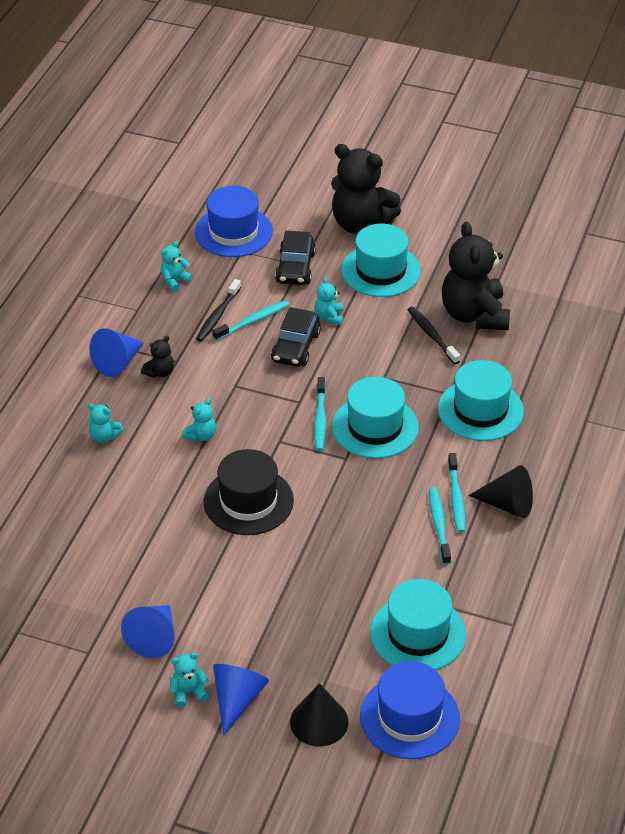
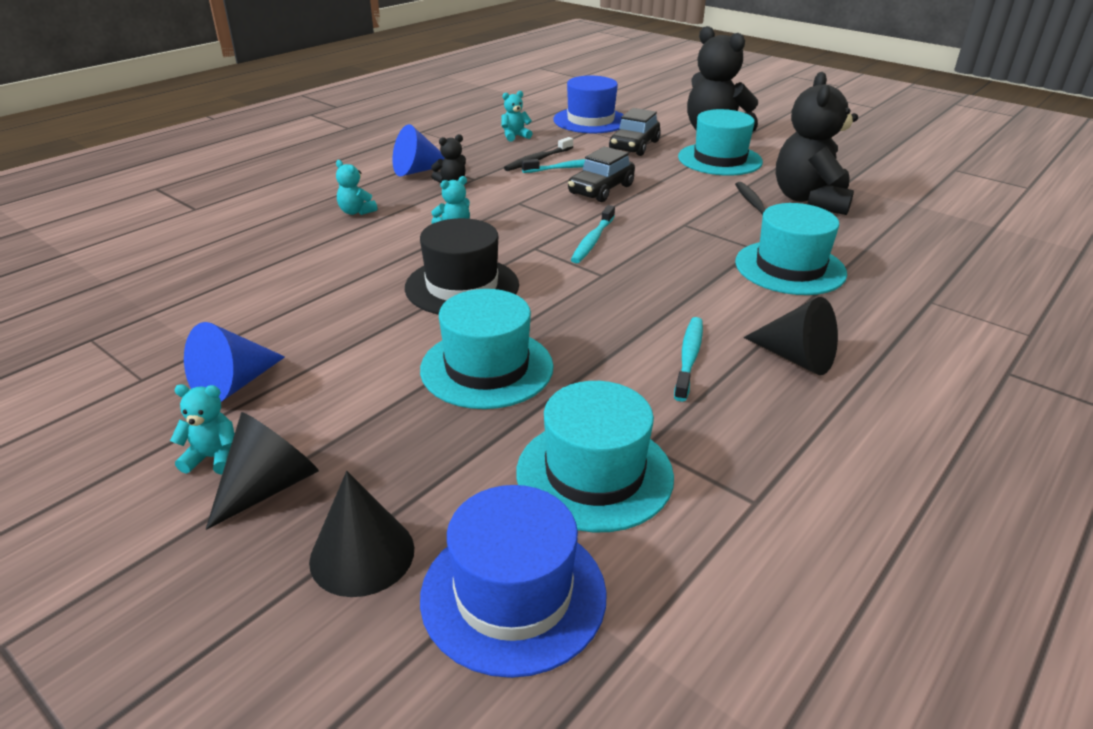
camera: 20 degrees right, 10 degrees down
blue cone [213,664,269,736] -> black cone [206,412,319,530]
turquoise teddy bear [315,277,343,325] -> none
turquoise hat [332,377,419,459] -> turquoise hat moved to [420,289,553,409]
turquoise toothbrush [448,453,466,533] -> none

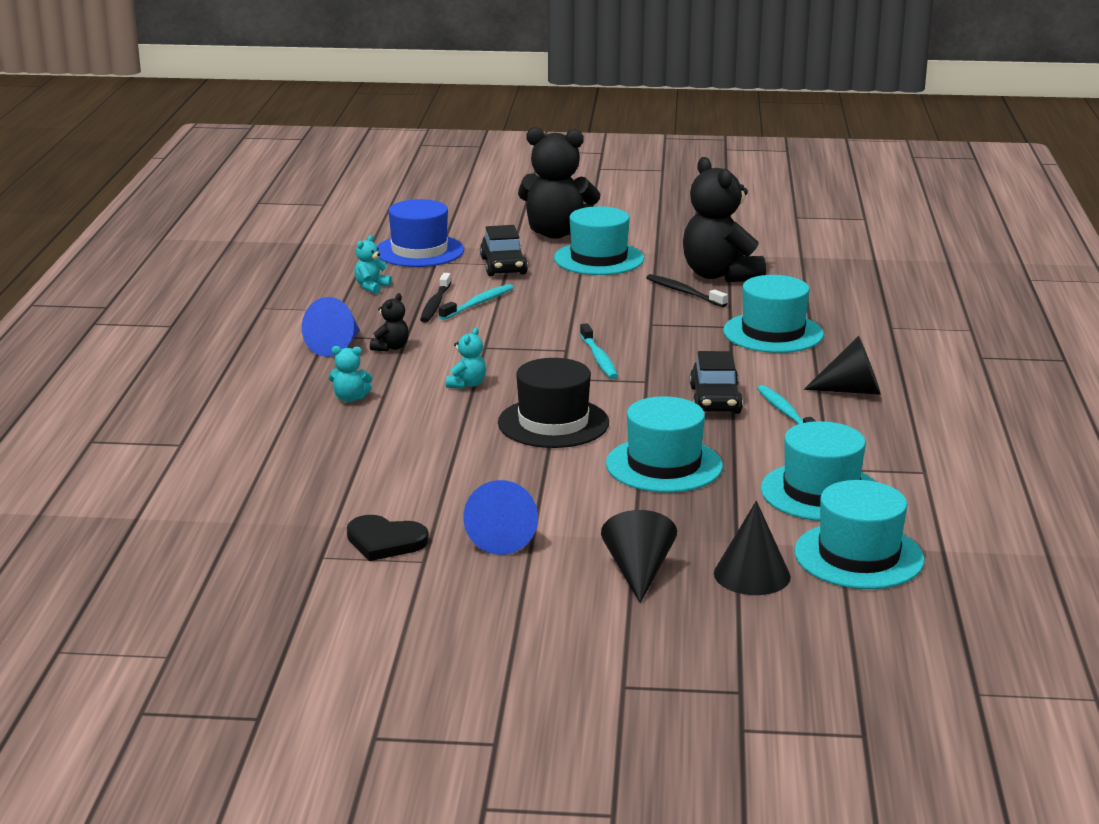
camera: 35 degrees left, 10 degrees down
turquoise teddy bear [170,384,235,475] -> none
blue hat [420,485,607,678] -> turquoise hat [794,480,925,589]
black car [568,146,635,202] -> black car moved to [690,351,743,414]
none -> black heart [347,515,429,561]

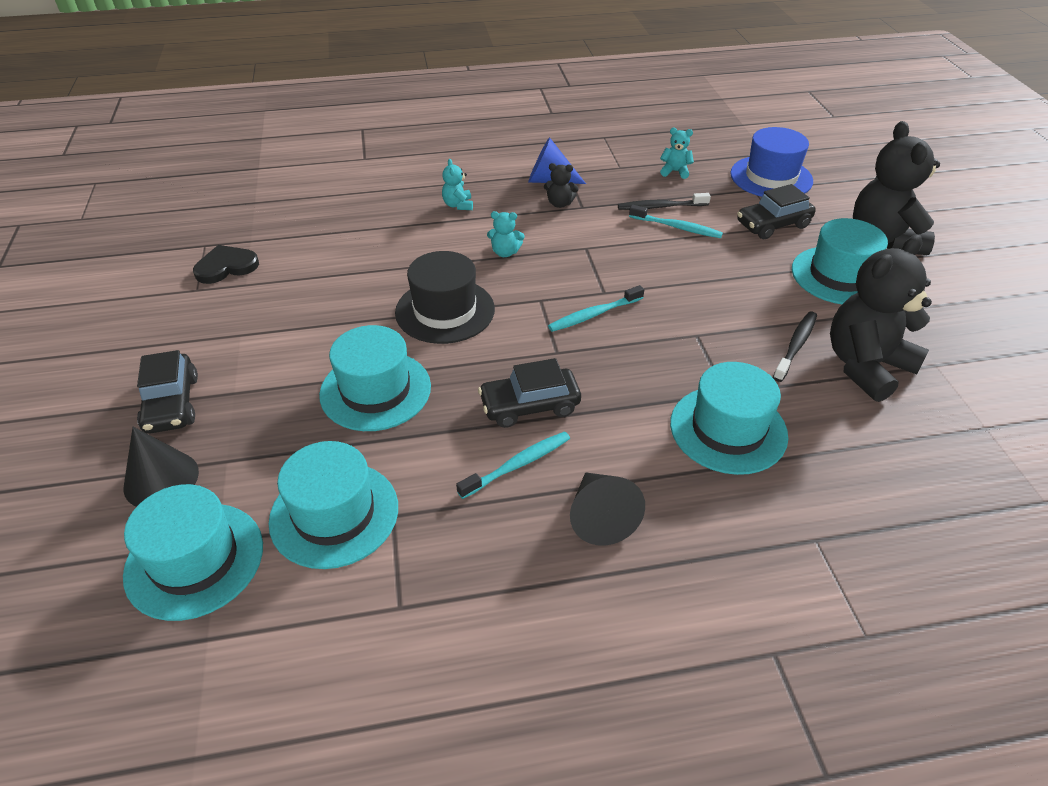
camera: 75 degrees right, 20 degrees up
black heart [347,515,429,561] -> black heart turned 60 degrees clockwise [193,245,259,284]
blue cone [463,480,538,555] -> none
black cone [601,510,677,603] -> black car [137,350,198,434]

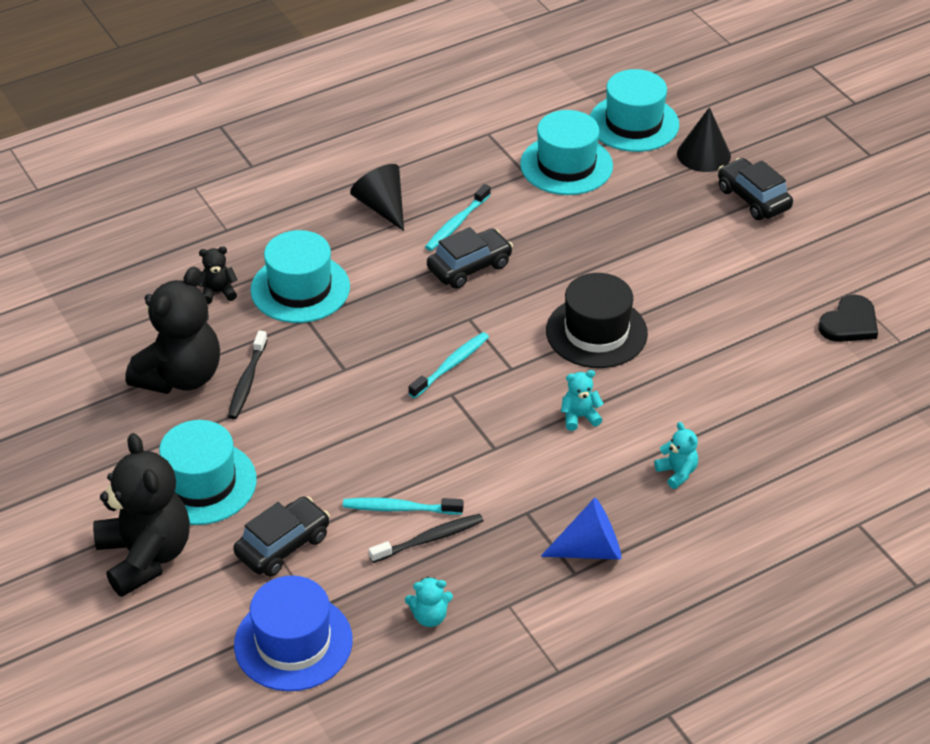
camera: 160 degrees right, 0 degrees up
turquoise hat [319,325,431,431] -> none
black teddy bear [544,163,579,208] -> black teddy bear moved to [197,246,238,304]

